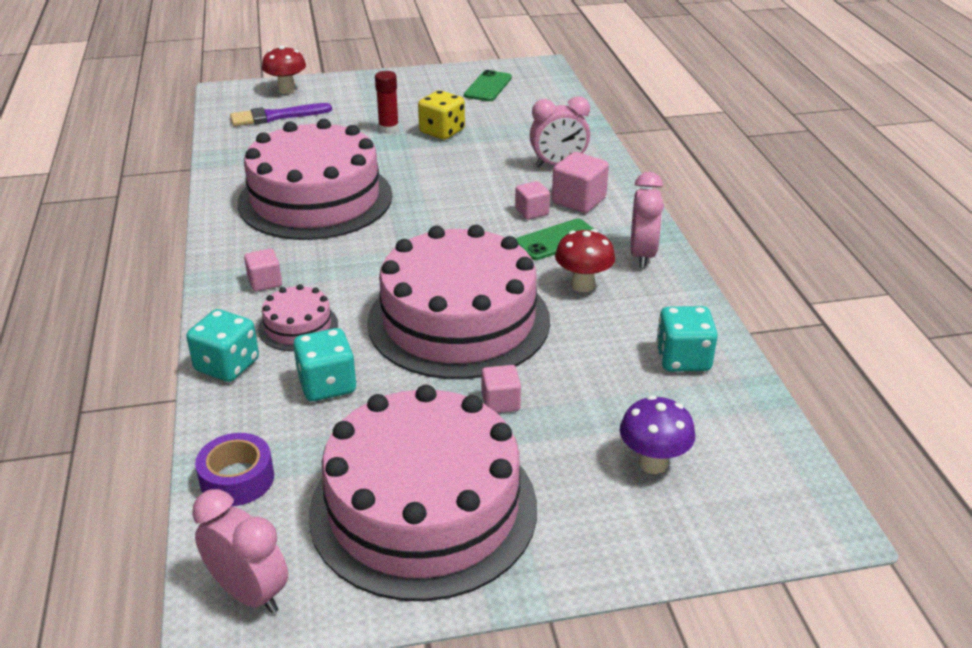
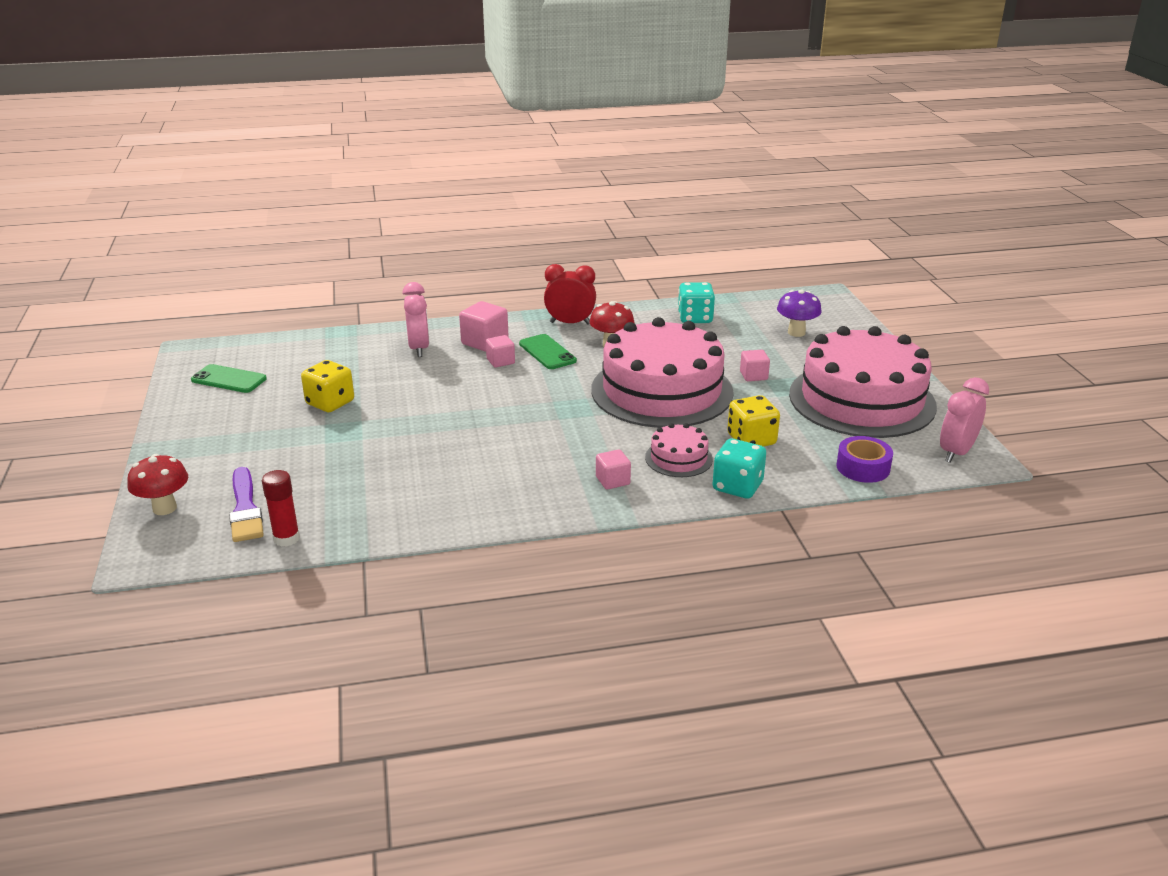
camera: 90 degrees left, 5 degrees down
pink cake [238,119,392,240] -> none
turquoise dice [293,328,357,401] -> yellow dice [727,395,780,447]
red glue stick [375,71,399,134] -> red glue stick moved to [262,470,300,547]
pink clock [631,172,664,268] -> red clock [544,264,596,325]

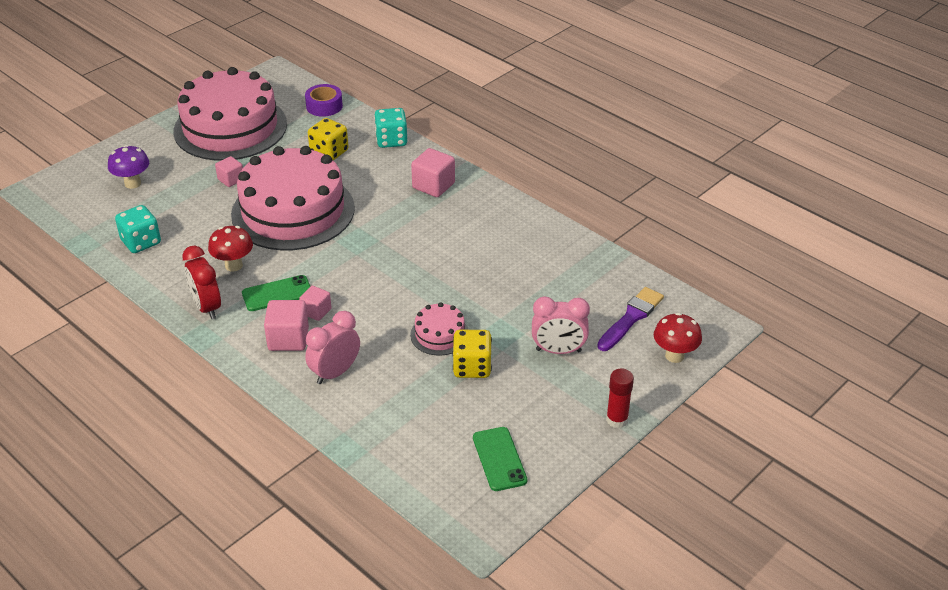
camera: 125 degrees left, 10 degrees up
red glue stick [262,470,300,547] -> red glue stick moved to [606,368,634,428]
green phone [519,334,577,369] -> green phone turned 45 degrees clockwise [242,275,311,311]
pink cube [596,449,631,489] -> pink cube [411,148,455,197], size x1.60
pink cake [645,423,713,477] -> pink cake moved to [410,302,469,356]
pink clock [940,377,989,463] -> pink clock moved to [532,296,590,354]

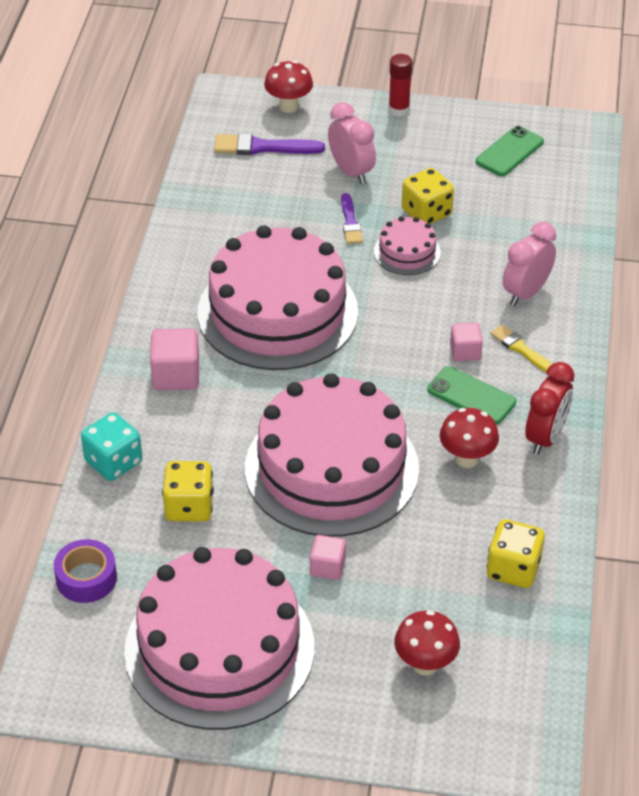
camera: 125 degrees left, 5 degrees up
purple mushroom [108,145,149,189] -> red mushroom [394,610,460,675]
turquoise dice [115,205,161,253] -> yellow dice [486,519,545,588]
pink cube [264,300,309,351] -> yellow brush [491,325,552,372]
pink clock [305,311,360,384] -> pink clock turned 120 degrees clockwise [503,222,556,306]
none -> pink cake [198,225,358,370]
none -> purple brush [341,193,363,244]

